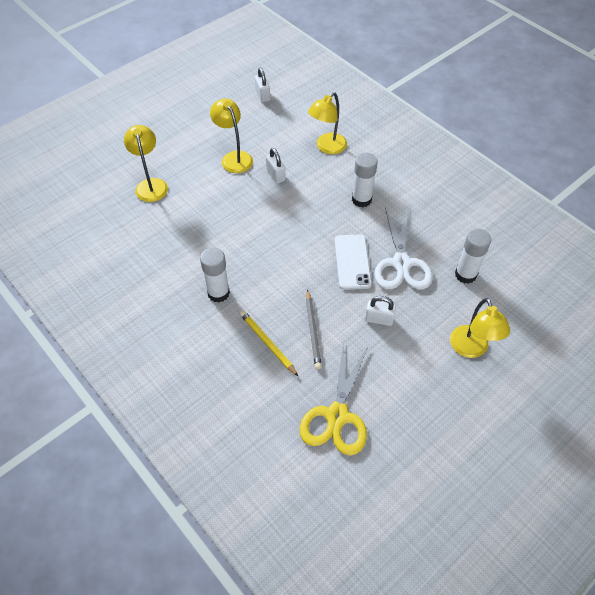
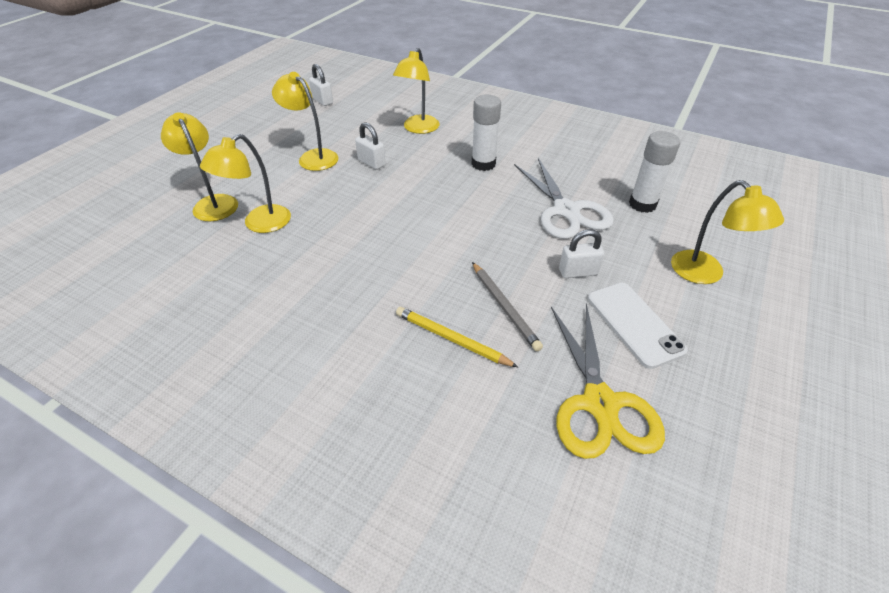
camera: 20 degrees left, 10 degrees down
white glue stick [200,247,230,303] -> none
white phone [335,235,372,290] -> white phone moved to [588,282,688,369]
none -> yellow lamp [200,134,291,233]

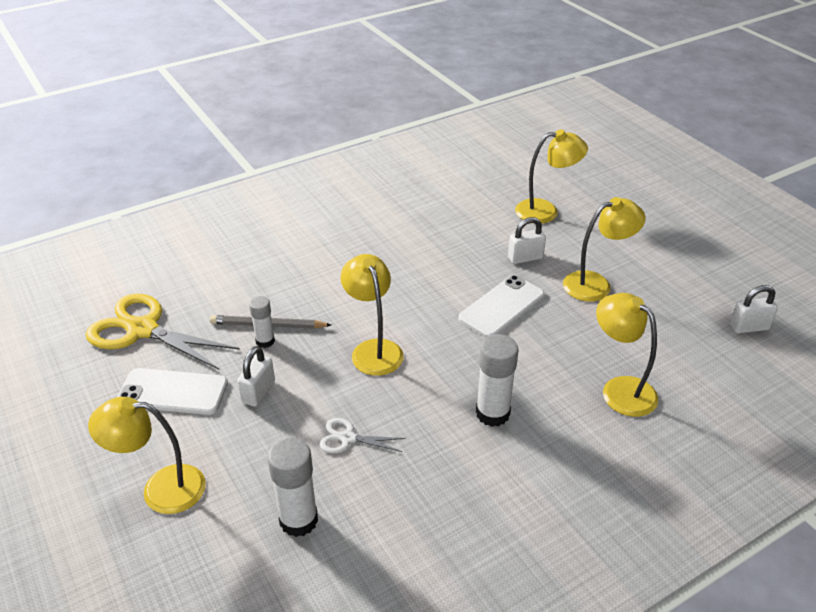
camera: 120 degrees right, 5 degrees down
yellow lamp [200,134,291,233] -> yellow lamp moved to [341,254,404,376]
white padlock [355,122,386,170] -> white padlock moved to [508,217,546,264]
yellow pencil [396,307,518,367] -> none
white scissors [514,158,614,239] -> white scissors [320,418,406,453], size x0.48
none -> white glue stick [249,296,275,348]
none -> white phone [458,275,545,338]

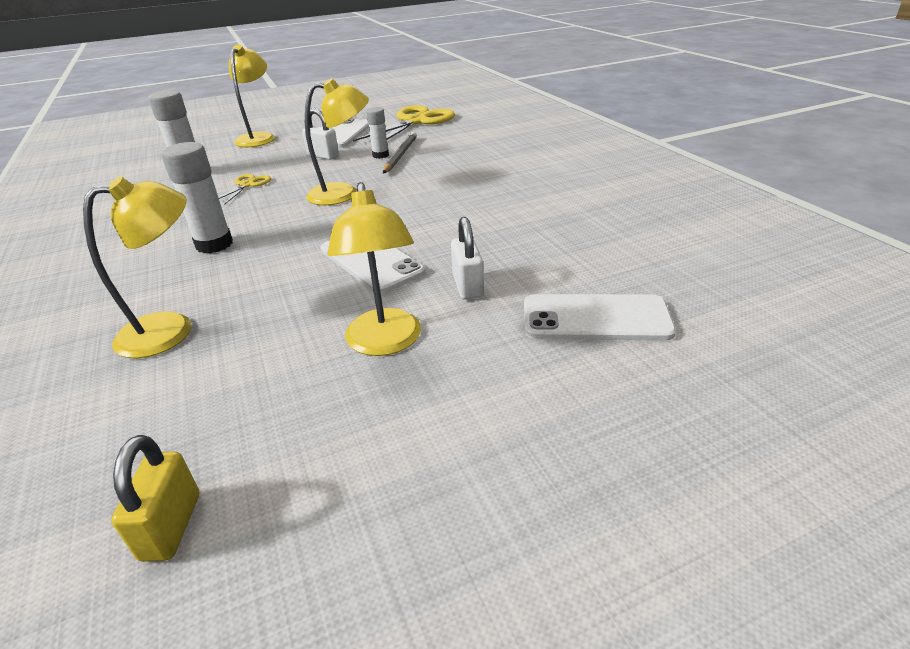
camera: 100 degrees right, 5 degrees down
white scissors [320,418,406,453] -> yellow scissors [218,174,271,205]
yellow lamp [515,129,588,224] -> white phone [524,294,676,341]
white padlock [730,285,778,333] -> yellow padlock [111,435,199,562]

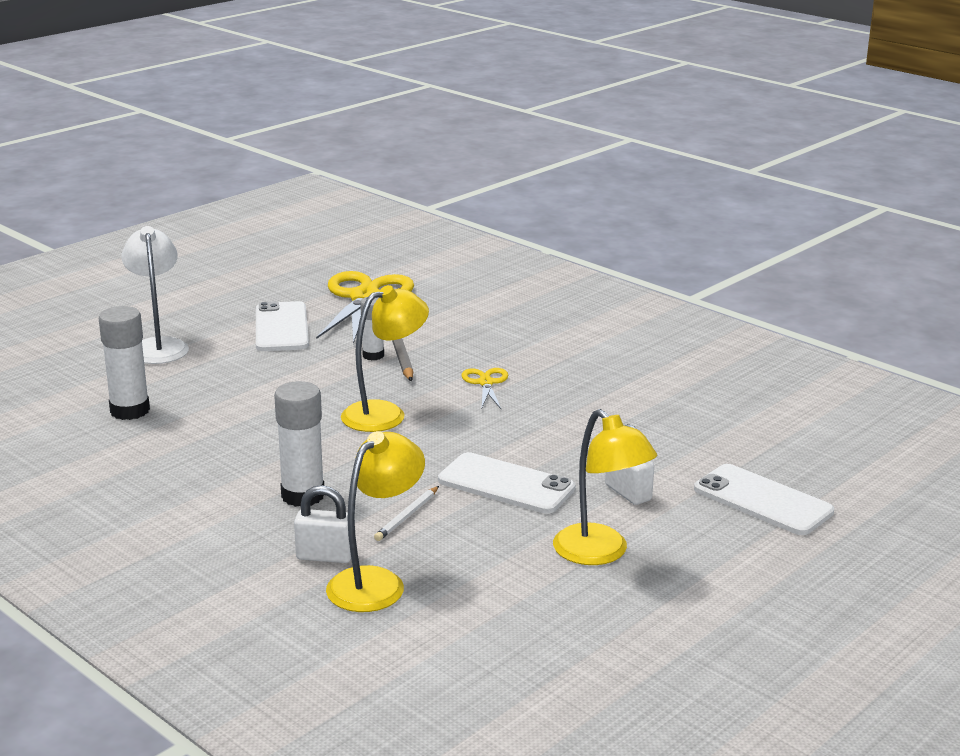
camera: 25 degrees left, 10 degrees down
yellow padlock [111,435,199,562] -> none
yellow scissors [218,174,271,205] -> yellow scissors moved to [461,368,508,409]
yellow lamp [229,44,275,147] -> white lamp [121,226,189,364]
white padlock [302,108,339,160] -> white padlock moved to [294,485,351,563]
white phone [524,294,676,341] -> white phone turned 60 degrees clockwise [694,464,834,535]
none -> white pencil [374,486,439,541]

